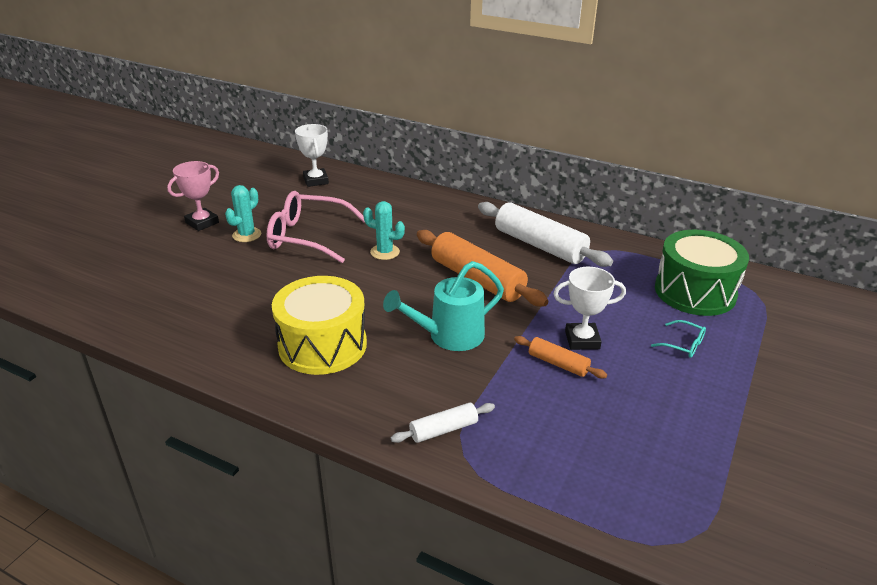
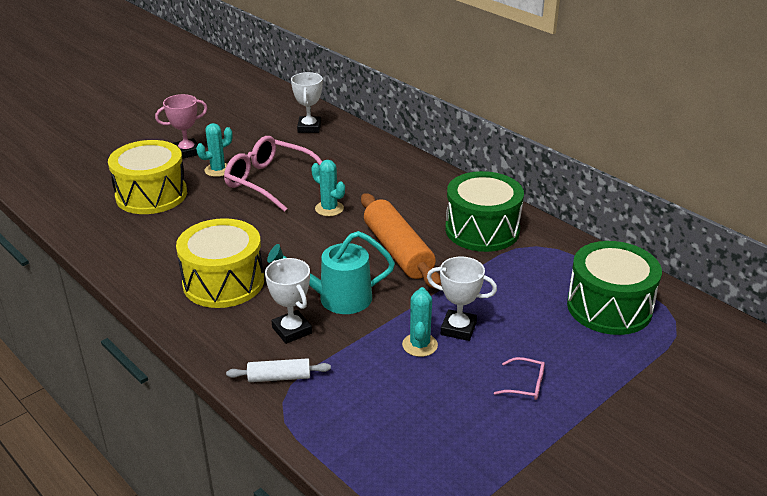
camera: 20 degrees right, 0 degrees up
white rolling pin [478,202,613,267] -> green drum [445,171,524,252]
orange rolling pin [514,336,607,379] -> turquoise cactus [402,287,438,357]
turquoise glasses [651,320,706,358] -> none
none -> yellow drum [108,140,187,214]
none -> white trophy [265,258,312,344]
none -> pink glasses [494,357,545,400]

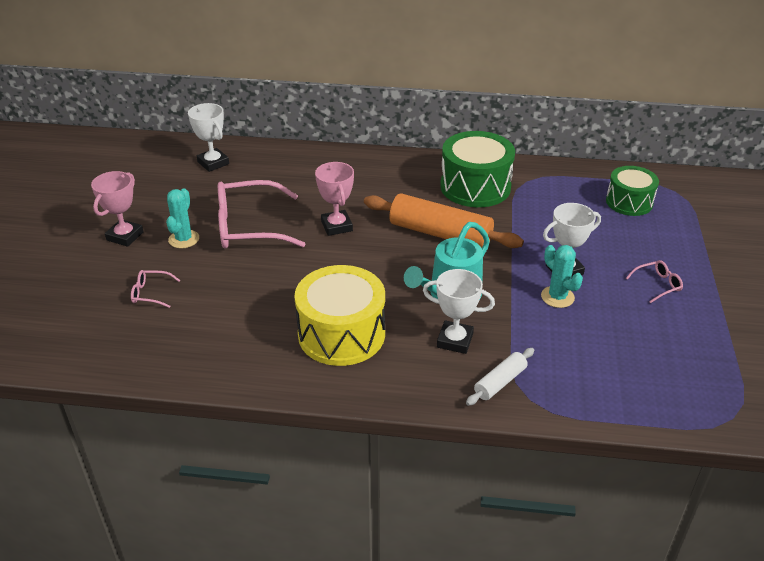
camera: 40 degrees left, 5 degrees up
yellow drum [108,140,187,214] -> pink glasses [131,270,180,308]
turquoise cactus [311,160,345,216] -> pink trophy [315,162,354,236]
green drum [567,241,662,335] -> green drum [606,166,659,216], size x0.64

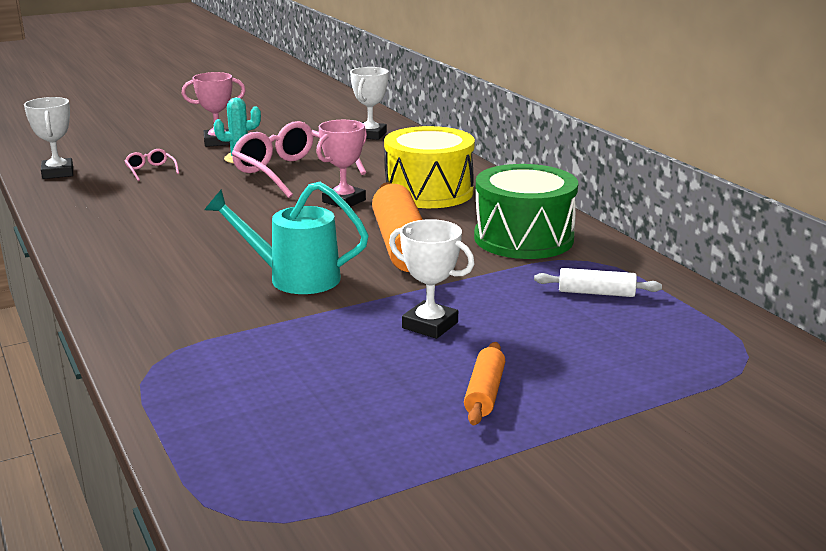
camera: 55 degrees right, 15 degrees down
yellow drum [295,265,385,366] -> yellow drum moved to [384,126,475,208]
white trophy [423,269,495,354] -> white trophy moved to [24,97,73,179]
white rolling pin [466,348,534,406] -> white rolling pin moved to [534,268,662,297]
turquoise cactus [541,245,583,308] -> none
green drum [606,166,659,216] -> none
pink glasses [626,260,683,303] -> orange rolling pin [464,342,505,425]

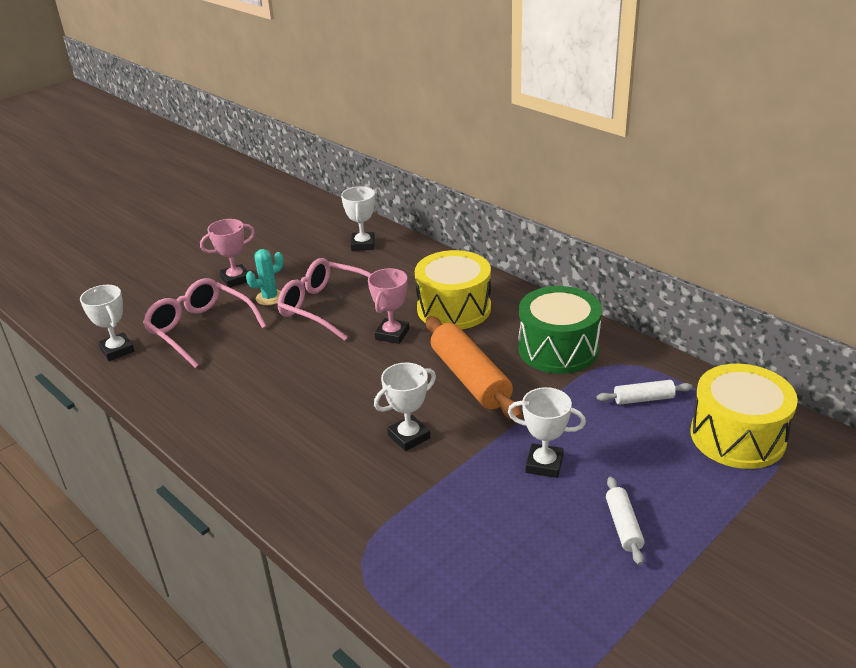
camera: 15 degrees left, 10 degrees up
pink glasses [125,149,179,181] -> pink glasses [143,278,267,368], size x2.31
turquoise watering can [204,182,369,294] -> white trophy [374,363,436,451]
orange rolling pin [464,342,505,425] -> white rolling pin [606,477,645,565]
none -> yellow drum [690,364,798,469]

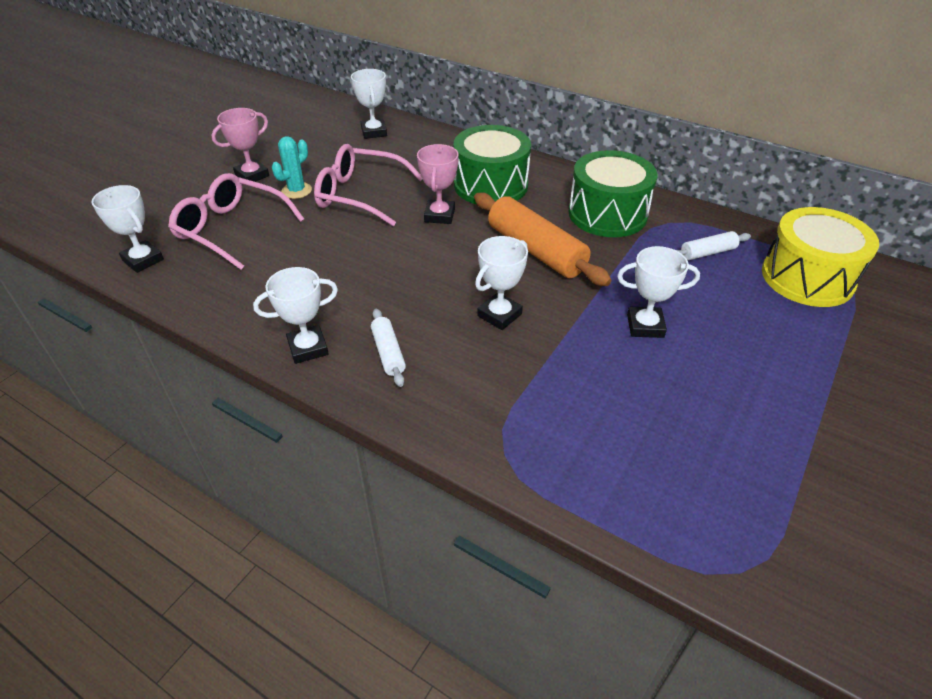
camera: 15 degrees left, 10 degrees up
yellow drum [415,250,491,329] -> green drum [454,125,531,204]
white rolling pin [606,477,645,565] -> white rolling pin moved to [371,309,406,387]
none -> white trophy [253,267,338,364]

